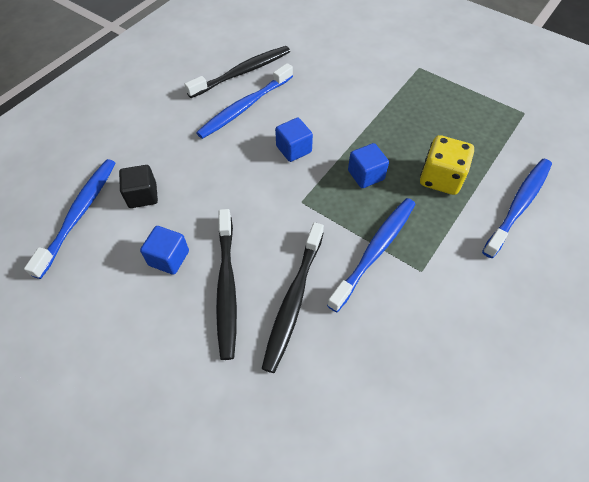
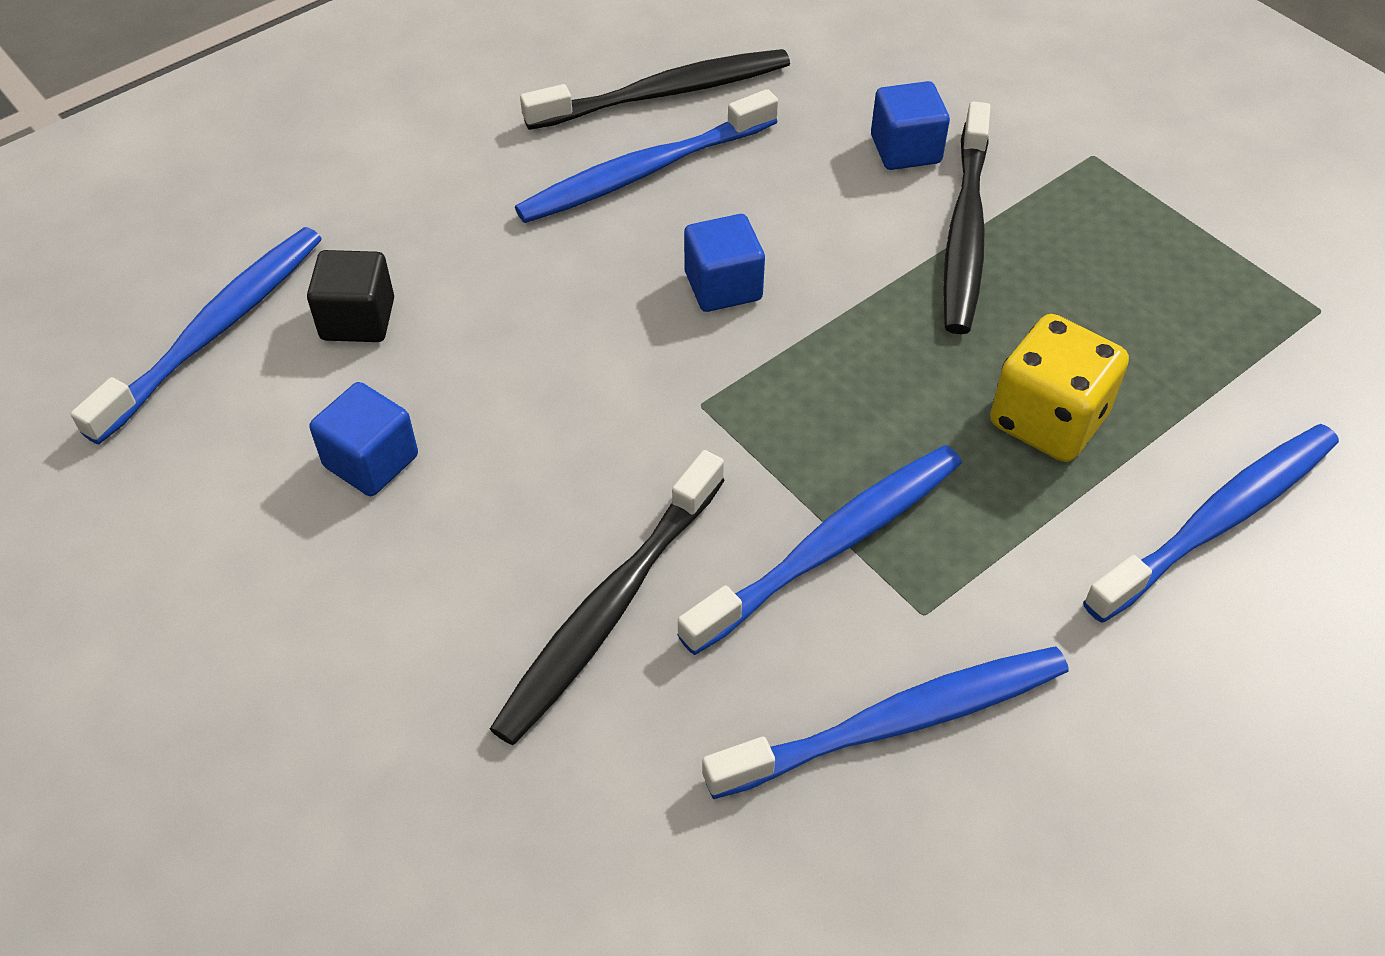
camera: 15 degrees right, 5 degrees down
black toothbrush [216,209,237,360] -> black toothbrush moved to [943,101,991,334]
blue cube [348,143,389,188] -> blue cube moved to [871,81,950,170]
none -> blue toothbrush [702,646,1069,799]

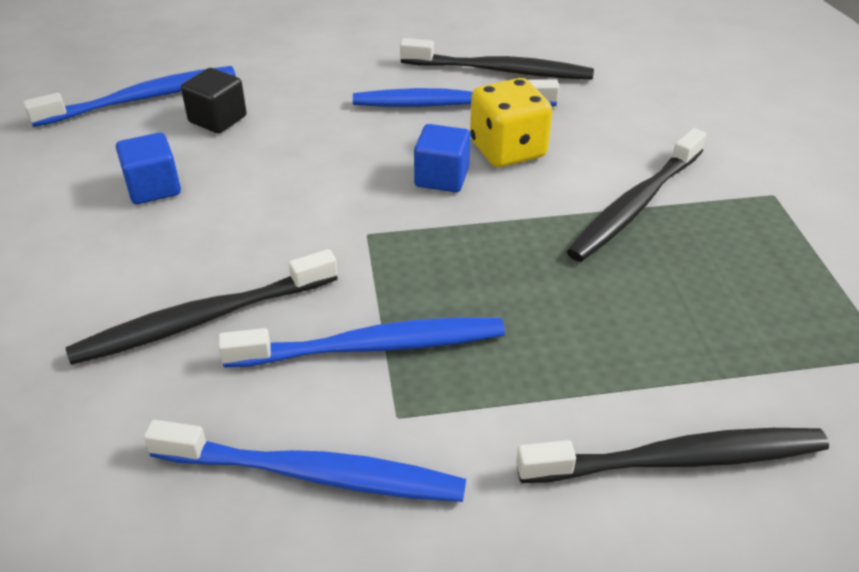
camera: 30 degrees right, 10 degrees down
blue cube [871,81,950,170] -> none
yellow dice [990,314,1129,462] -> yellow dice moved to [470,78,552,167]
blue toothbrush [1083,424,1339,623] -> black toothbrush [516,428,829,483]

